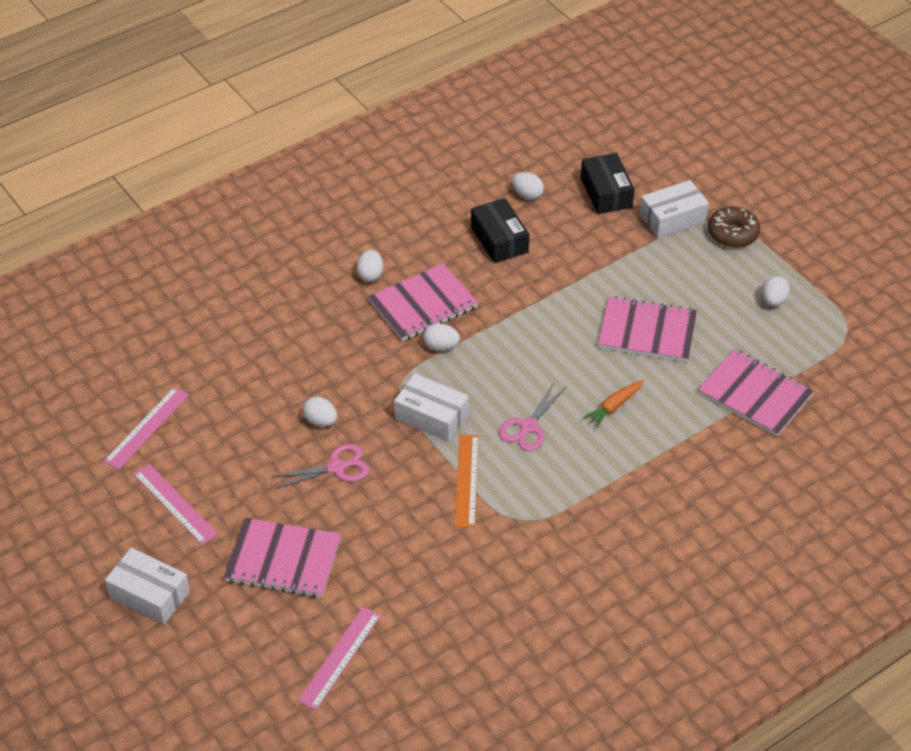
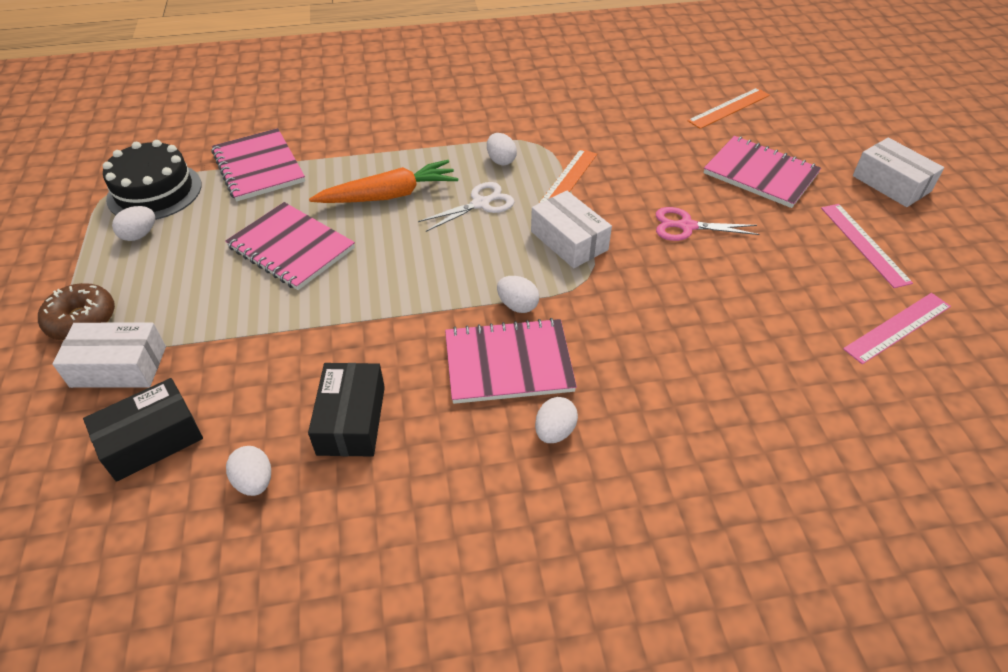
camera: 155 degrees left, 0 degrees up
pink ruler [298,607,381,710] -> orange ruler [688,88,770,129]
white egg [303,396,337,427] -> white egg moved to [487,133,517,165]
pink scissors [499,382,567,451] -> white scissors [418,182,515,232]
black box [581,153,634,214] -> black box turned 45 degrees clockwise [83,378,203,482]
orange carrot [583,380,643,428] -> orange carrot [309,160,458,203], size x1.78
none -> black cake [103,140,202,220]

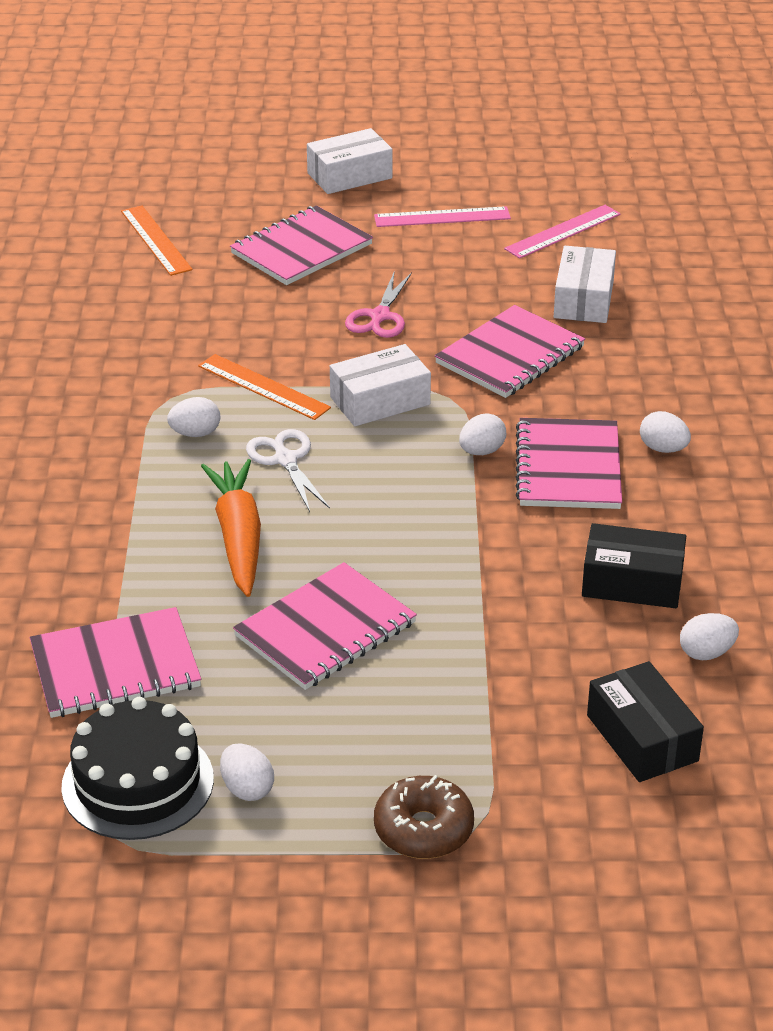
camera: 80 degrees left, 10 degrees down
white box [52,323,166,388] -> white box moved to [554,246,616,323]
pink ruler [843,293,951,364] -> pink ruler turned 75 degrees clockwise [504,205,621,259]
none -> pink notebook [435,305,585,398]

